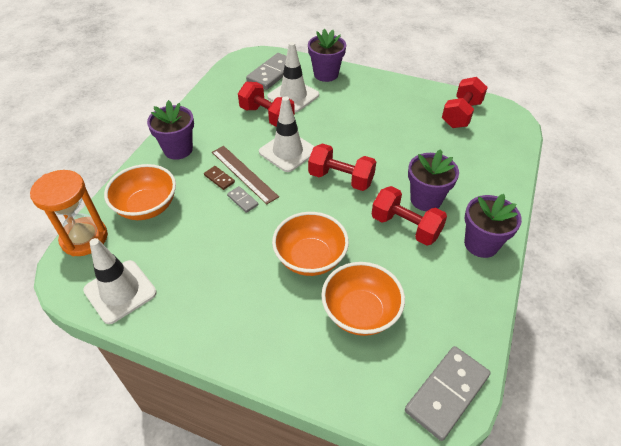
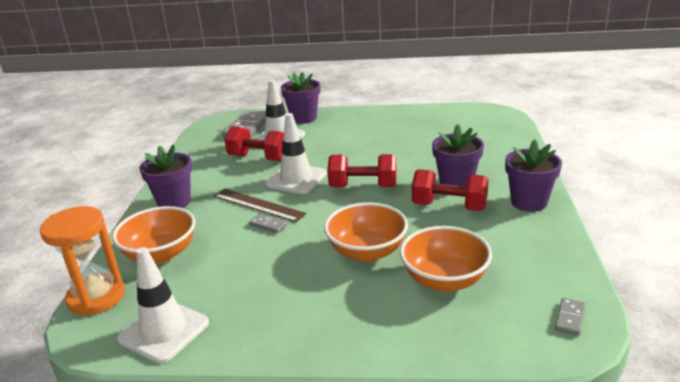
camera: 15 degrees left, 20 degrees down
brown domino [204,166,235,190] -> none
grey domino [405,346,491,441] -> grey domino [555,298,586,336], size x0.48
red dumbbell [442,77,488,128] -> none

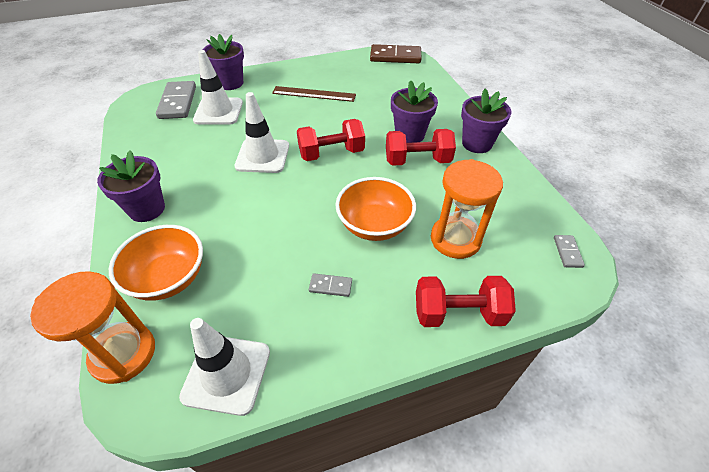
camera: 25 degrees left, 20 degrees up
brown ruler [214,189,307,222] -> brown ruler moved to [272,86,356,102]
red dumbbell [224,126,284,161] -> red dumbbell moved to [416,276,516,327]
grey domino [249,214,288,233] -> grey domino moved to [309,273,352,297]
orange bowl [400,226,492,291] -> orange hourglass [431,159,503,259]
none -> brown domino [370,44,422,63]

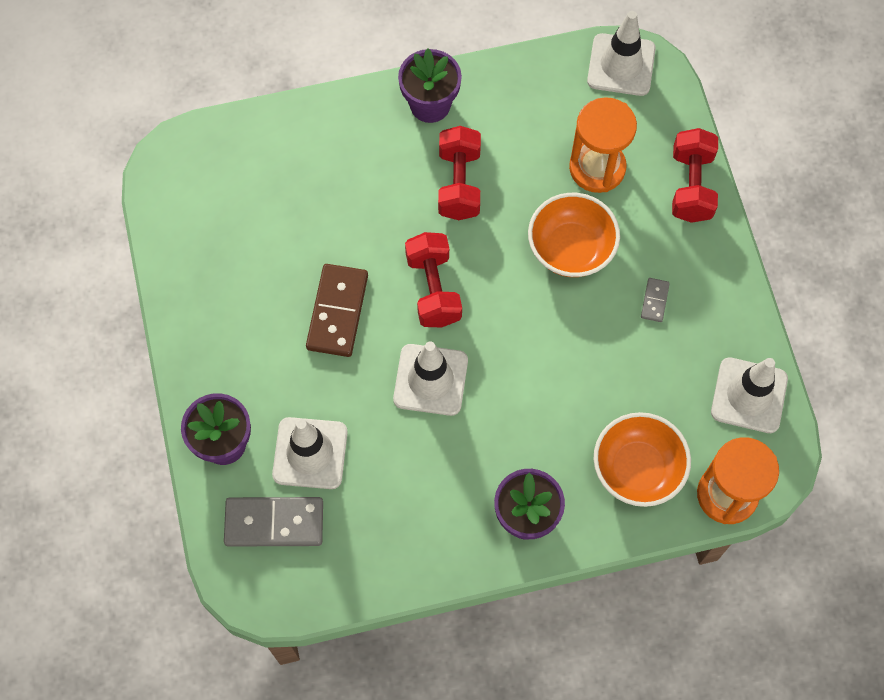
camera: 85 degrees left, 20 degrees up
brown ruler [272,86,356,102] -> none
brown domino [370,44,422,63] -> brown domino moved to [306,264,368,357]
purple flower pot [391,80,438,143] -> none
grey domino [554,235,585,268] -> white traffic cone [587,11,656,96]

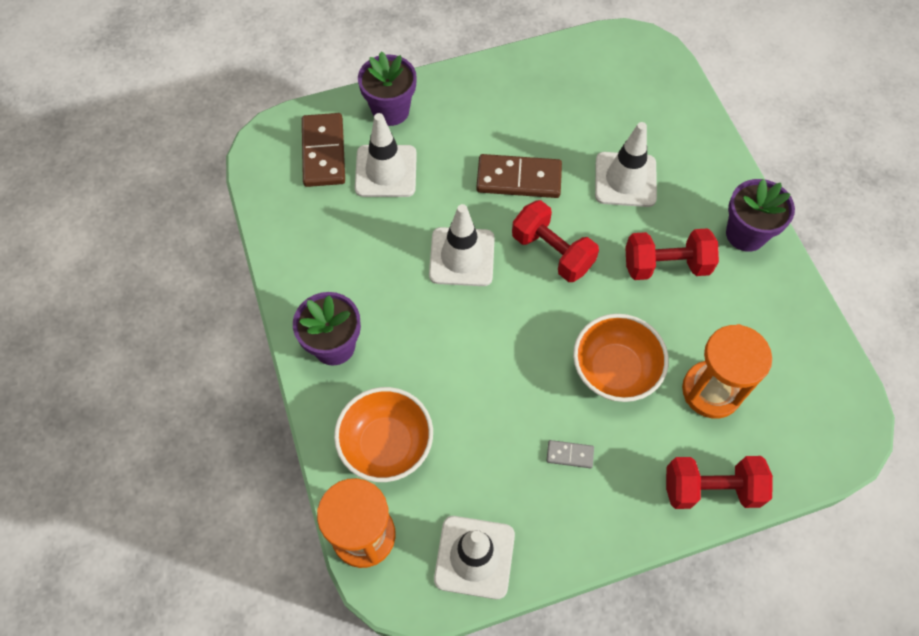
camera: 85 degrees right, 5 degrees down
grey domino [224,497,323,547] -> brown domino [302,113,345,187]
red dumbbell [405,232,462,327] -> red dumbbell turned 60 degrees clockwise [512,200,599,282]
white traffic cone [587,11,656,96] -> white traffic cone moved to [595,122,657,207]

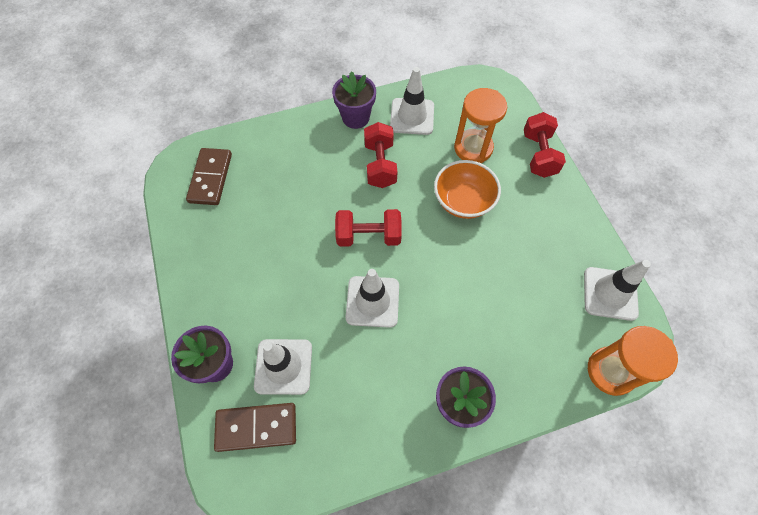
camera: 90 degrees left, 0 degrees up
orange bowl [334,387,433,482] -> none
brown domino [476,154,562,198] -> brown domino moved to [186,148,232,205]
red dumbbell [512,200,599,282] -> red dumbbell turned 45 degrees clockwise [335,209,402,247]
grey domino [547,440,594,468] -> none
white traffic cone [595,122,657,207] -> white traffic cone moved to [390,67,434,135]

